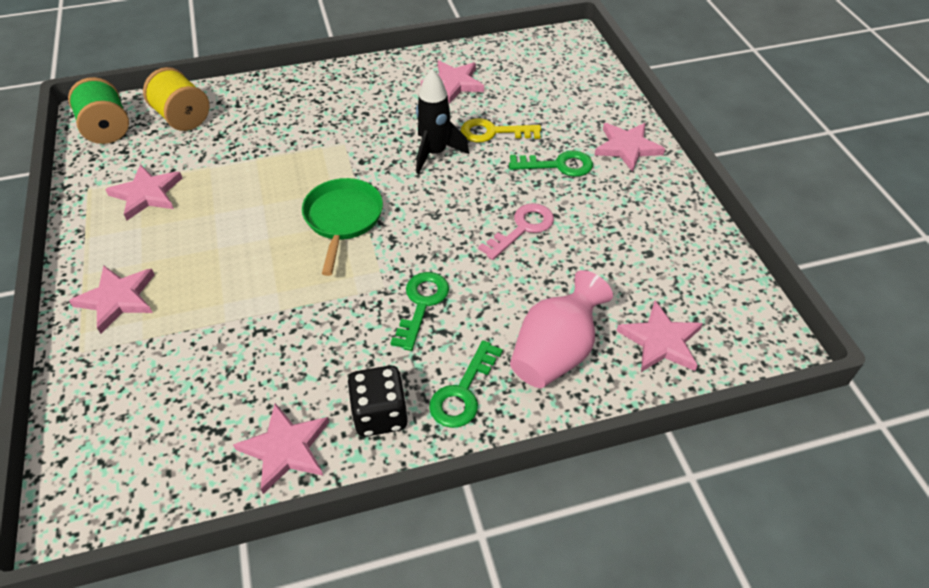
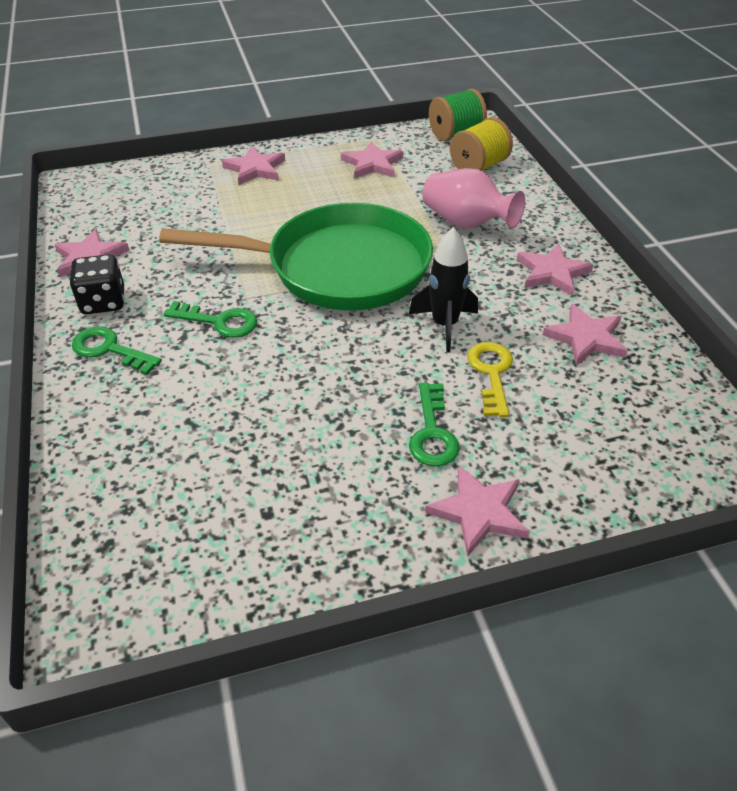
camera: 90 degrees right, 5 degrees down
green pan [302,178,383,276] -> green pan [159,203,433,311], size x1.99
pink key [478,203,554,260] -> none
pink vase [510,270,613,388] -> pink vase moved to [422,168,525,229]
pink star [616,301,703,372] -> pink star moved to [517,243,593,296]

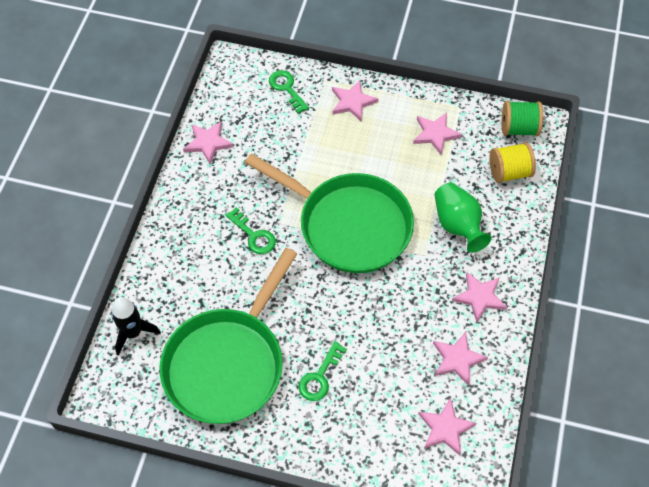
camera: 30 degrees right, 15 degrees up
black dice [69,254,125,314] -> none
green key [72,326,162,375] -> green key moved to [269,70,309,114]
black rocket [409,227,478,353] -> black rocket moved to [112,297,161,356]
pink vase [422,168,525,229] -> green vase [434,183,492,253]
pink star [425,465,529,557] -> pink star moved to [418,398,477,456]
yellow key [467,342,513,417] -> none
none -> green pan [160,248,297,424]

